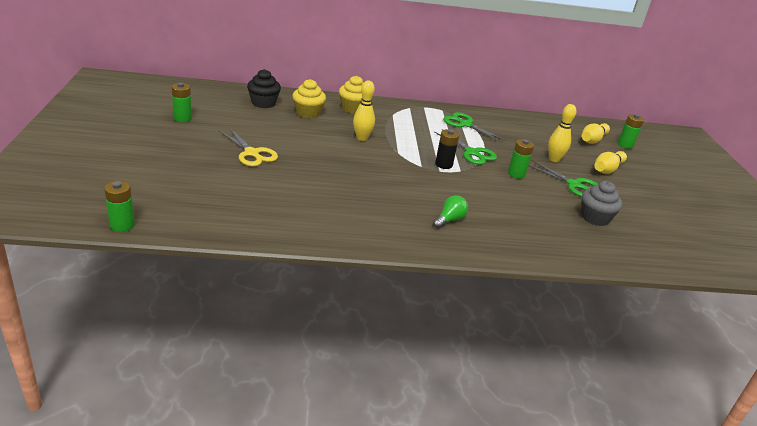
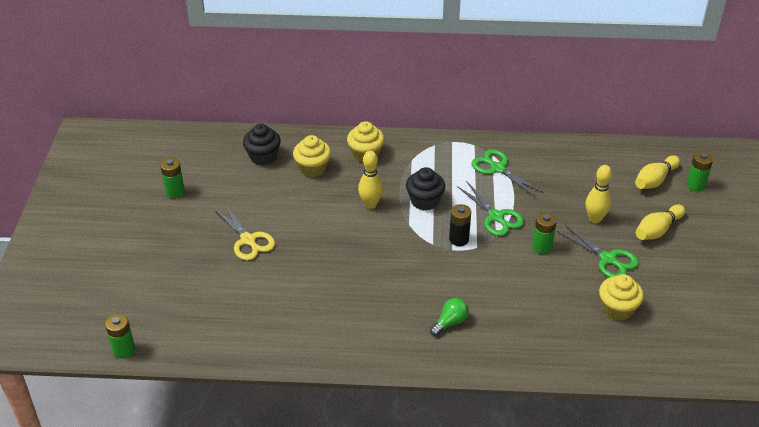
camera: 10 degrees right, 10 degrees up
grey cupcake [581,181,623,226] -> yellow cupcake [599,274,644,321]
none -> black cupcake [406,167,445,210]

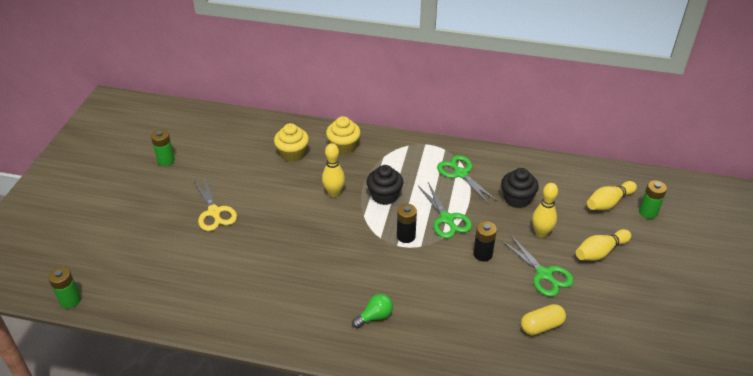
camera: 10 degrees right, 0 degrees up
black cupcake [243,124,281,165] -> black cupcake moved to [501,168,539,208]
green battery [532,212,557,254] -> black battery [473,221,497,261]
yellow cupcake [599,274,644,321] -> yellow capsule [521,304,566,335]

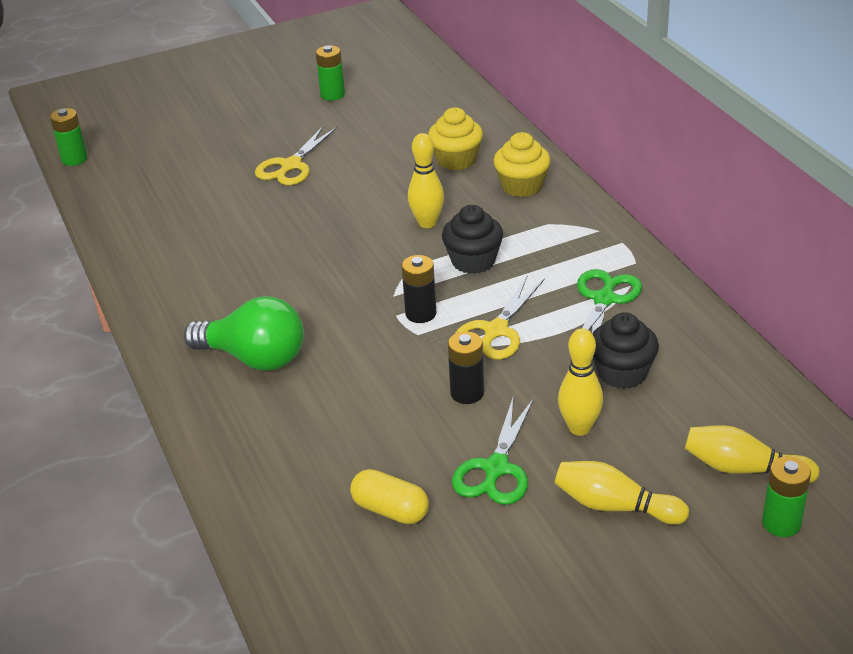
camera: 55 degrees right, 5 degrees down
green light bulb [352,294,393,328] -> green light bulb [184,296,304,371], size x1.88
green scissors [418,183,472,238] -> yellow scissors [455,276,545,360]

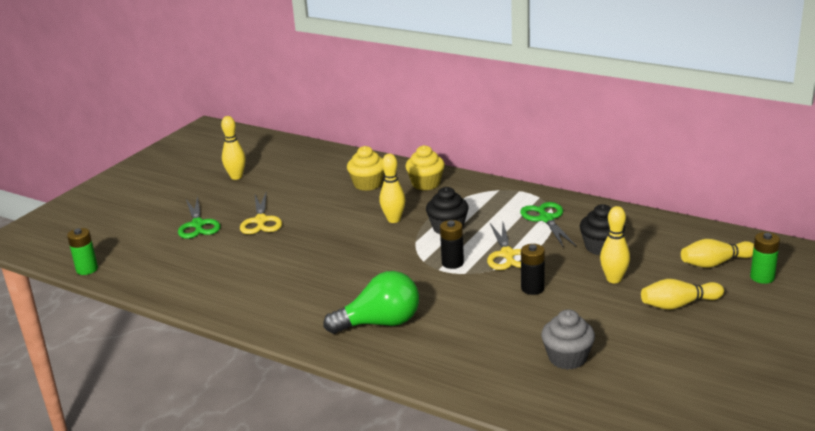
camera: 35 degrees left, 10 degrees down
green battery [316,45,345,101] -> yellow bowling pin [221,116,246,180]
yellow capsule [350,469,429,524] -> grey cupcake [541,309,595,370]
green scissors [452,395,534,505] -> green scissors moved to [178,196,220,239]

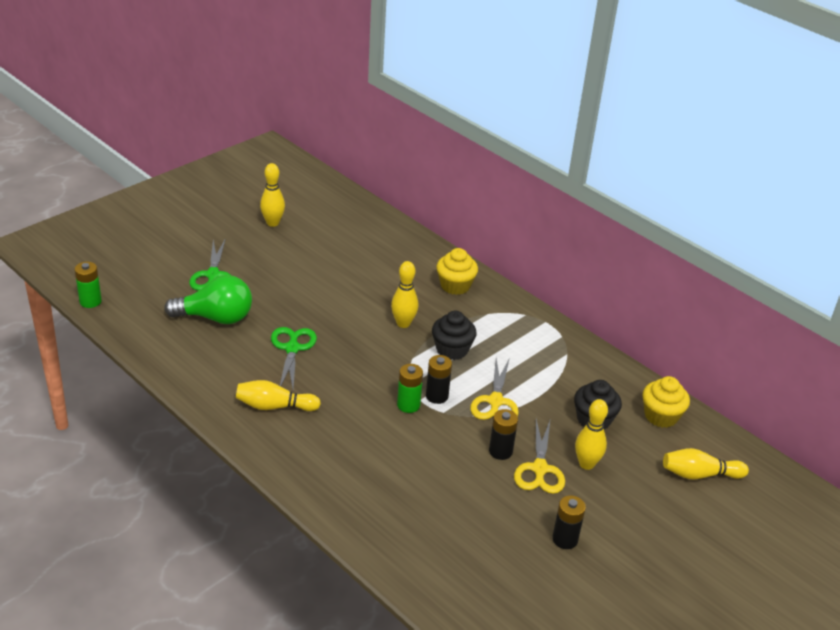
camera: 10 degrees right, 10 degrees up
yellow scissors [240,193,282,234] -> yellow scissors moved to [514,418,565,494]
green light bulb [324,271,419,334] -> green light bulb moved to [164,275,252,324]
yellow cupcake [347,146,384,191] -> yellow cupcake moved to [643,376,690,428]
green scissors [520,202,576,248] -> green scissors moved to [271,327,317,389]
grey cupcake [541,309,595,370] -> none
yellow bowling pin [641,279,724,310] -> yellow bowling pin moved to [236,380,321,411]
green battery [750,232,780,284] -> green battery moved to [397,364,423,413]
none -> black battery [552,496,586,549]

